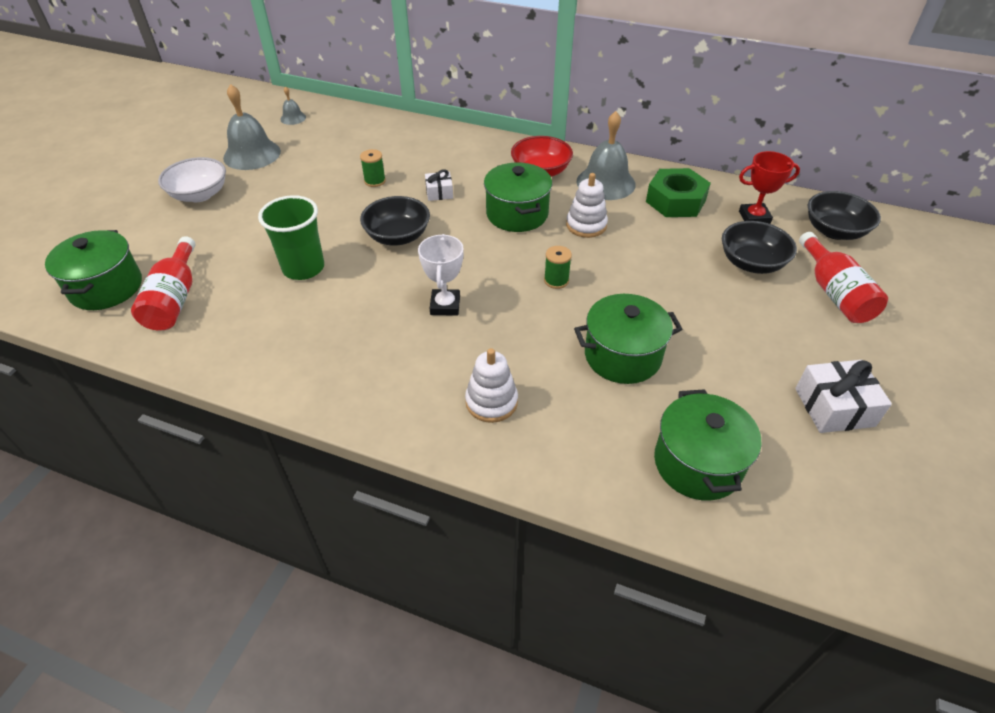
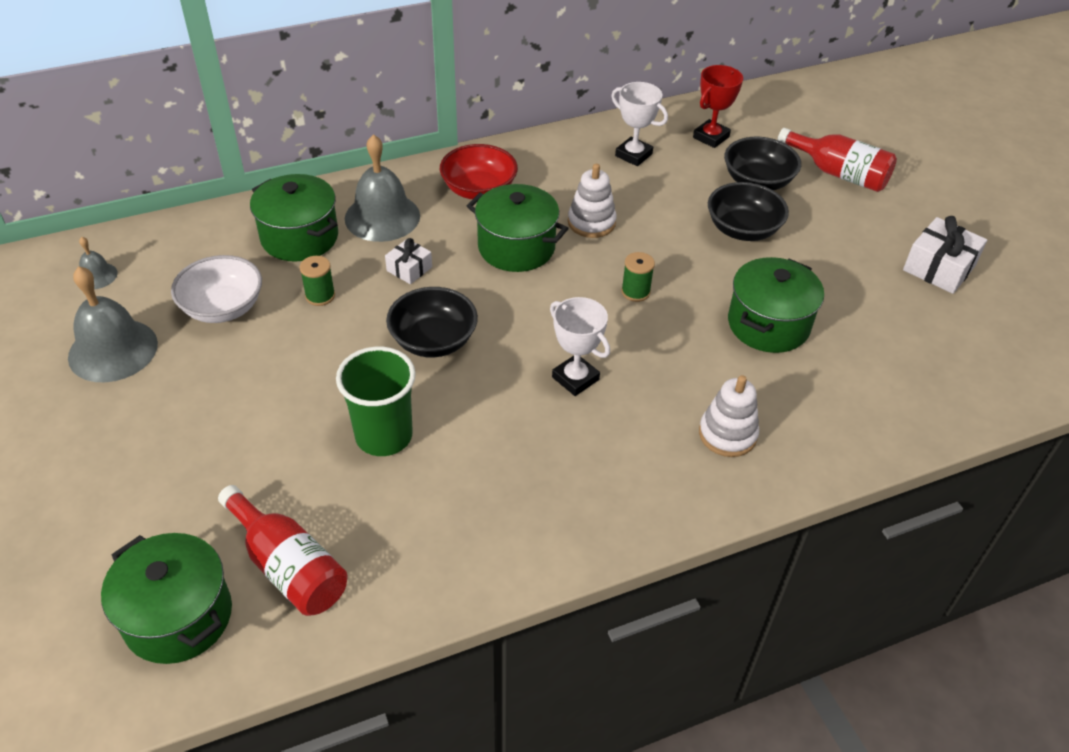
camera: 45 degrees left, 0 degrees up
white bowl [158,157,226,202] -> white bowl moved to [171,255,262,323]
grey bell [577,111,636,200] -> grey bell moved to [345,134,420,242]
green nut [646,168,711,217] -> white trophy [611,82,668,166]
green pot [654,389,761,501] -> green pot moved to [250,174,338,262]
black bowl [808,191,881,240] -> black bowl moved to [708,182,789,241]

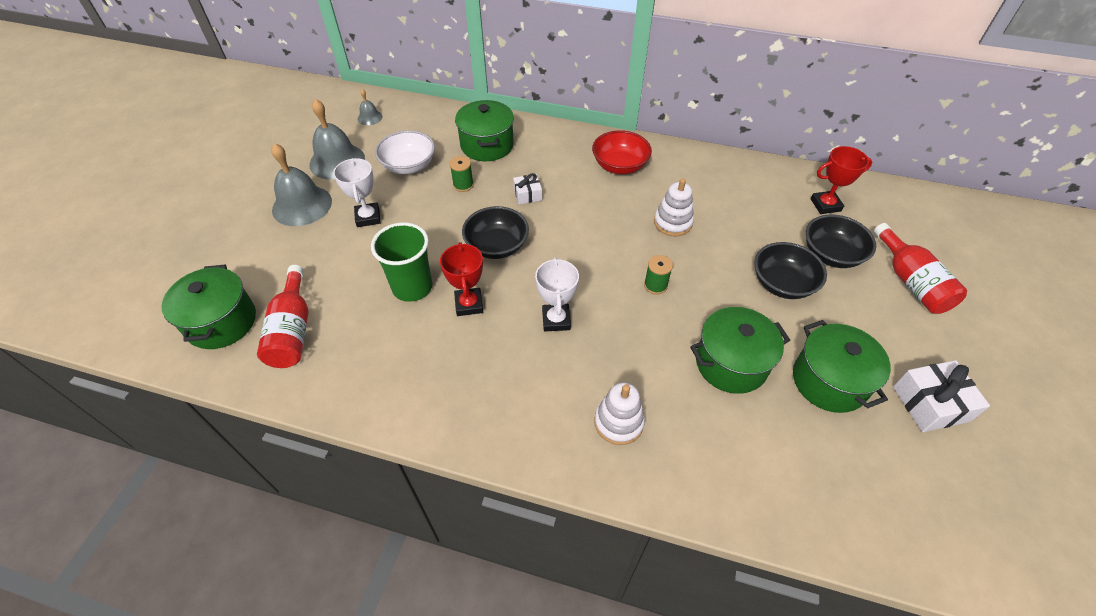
camera: 40 degrees right, 5 degrees up
grey bell [345,134,420,242] -> grey bell moved to [271,143,332,226]
green pot [467,184,569,272] -> green pot moved to [793,320,891,413]
white trophy [611,82,668,166] -> white trophy moved to [333,158,381,227]
none -> red trophy [440,242,483,316]

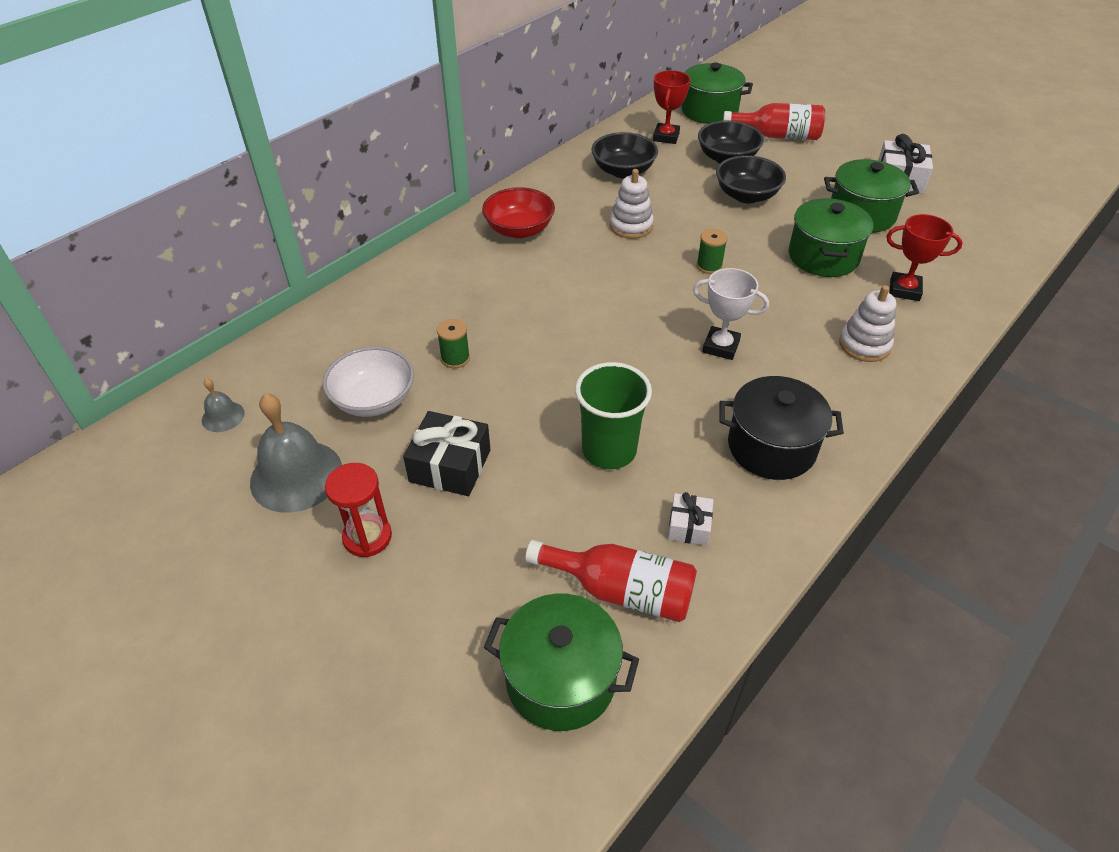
camera: 65 degrees left, 5 degrees down
grey bell [271,143,332,226] -> red hourglass [325,463,392,557]
white trophy [333,158,381,227] -> black gift [403,411,491,496]
red trophy [440,242,483,316] -> red trophy moved to [886,214,963,301]
green pot [455,100,514,161] -> green pot moved to [681,63,753,124]
black bowl [462,206,529,259] -> black bowl moved to [591,132,658,178]
white gift [513,173,542,204] -> white gift moved to [668,492,713,546]
none -> black pot [720,376,844,480]

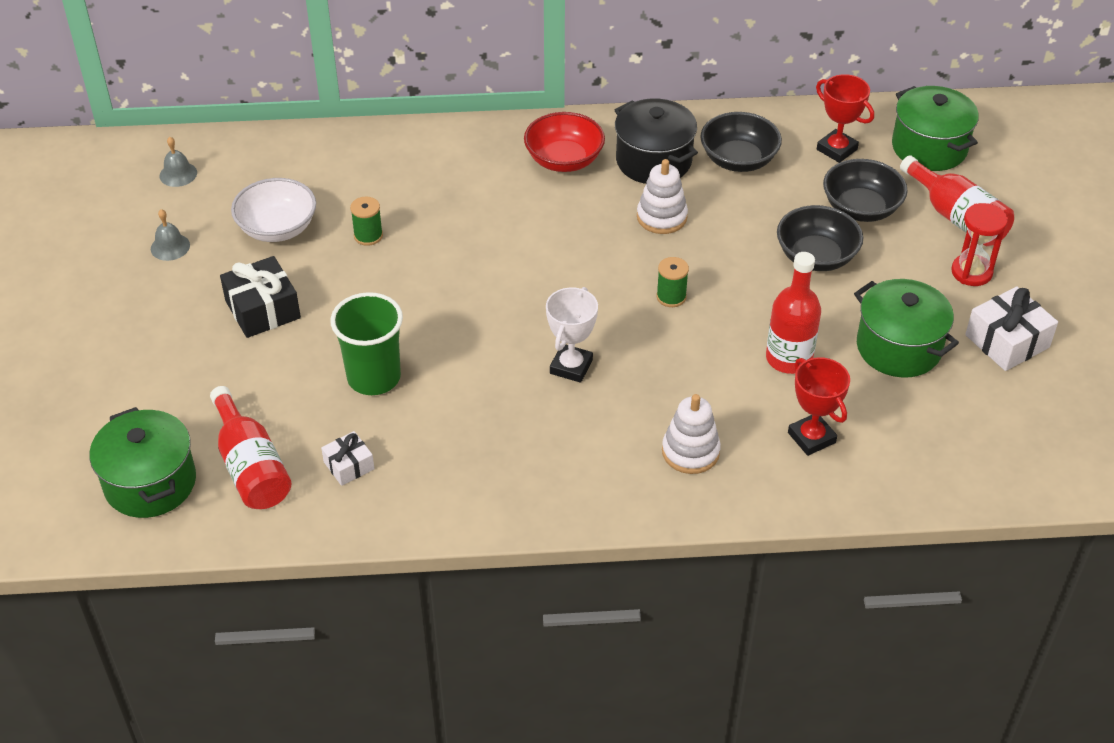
camera: 45 degrees right, 0 degrees up
grey bell [250,393,342,513] -> grey bell [151,209,190,261], size x0.49
red hourglass [325,463,392,557] -> red hourglass moved to [951,203,1008,286]
red trophy [653,70,691,144] -> red trophy turned 75 degrees clockwise [816,74,874,163]
white trophy [693,268,769,360] -> white trophy turned 45 degrees clockwise [546,287,598,383]
black pot [720,376,844,480] -> black pot moved to [615,98,698,184]
green pot [789,198,874,277] -> red bottle [766,252,821,374]

